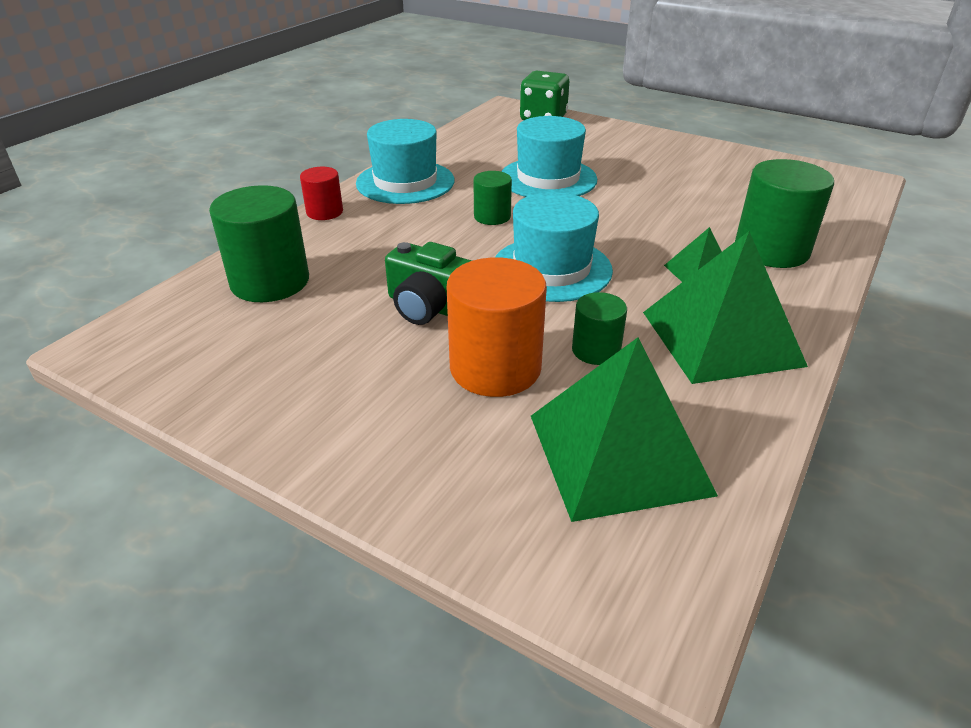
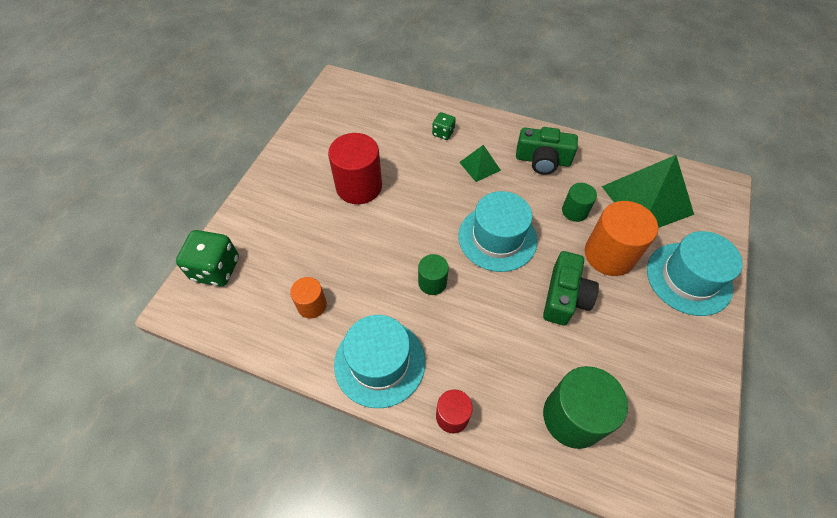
camera: 100 degrees left, 20 degrees up
turquoise hat [501,116,597,197] -> turquoise hat moved to [647,231,743,316]
green pyramid [643,231,808,384] -> green camera [516,127,578,175]
green cylinder [735,159,834,268] -> green dice [432,112,456,140]
none -> orange cylinder [290,277,327,318]
none -> red cylinder [328,133,382,204]

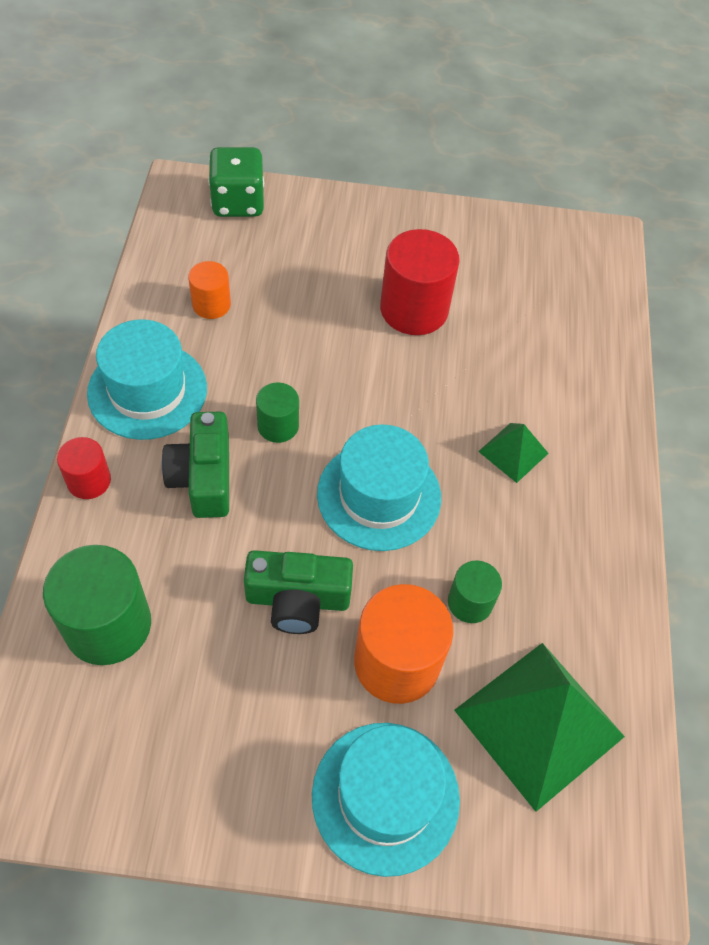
camera: 70 degrees right, 0 degrees up
green dice [432,112,456,140] -> none
green camera [516,127,578,175] -> green camera moved to [162,412,229,518]

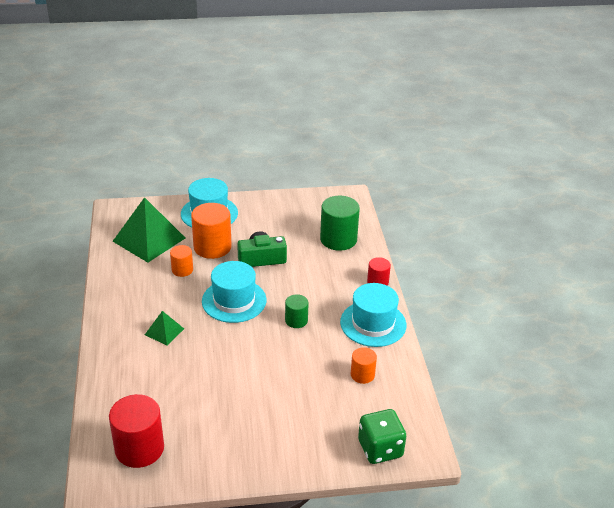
camera: 170 degrees right, 20 degrees down
green camera [162,412,229,518] -> none
red cylinder [380,229,460,335] -> red cylinder moved to [109,394,164,468]
green cylinder [448,561,502,623] -> orange cylinder [170,245,193,277]

